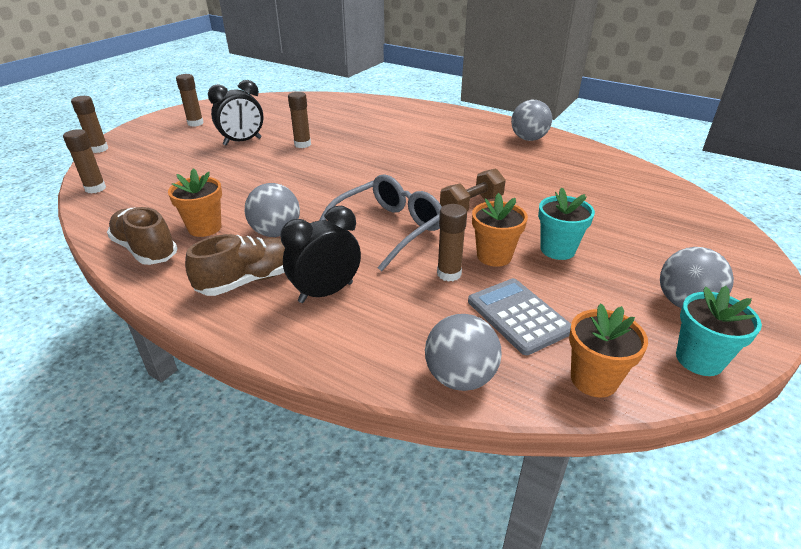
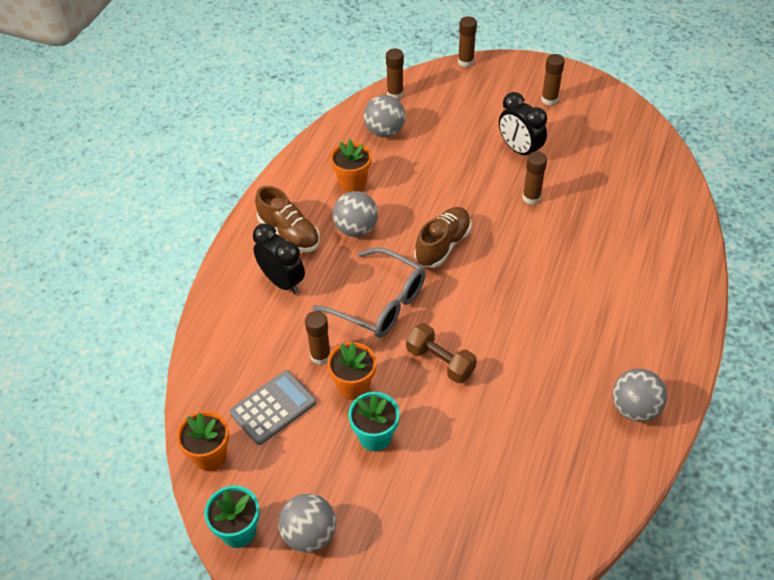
camera: 80 degrees right, 15 degrees up
brown shoe [107,207,177,265] -> brown shoe moved to [414,207,471,268]
grey ball [425,314,502,391] -> grey ball moved to [364,95,405,137]

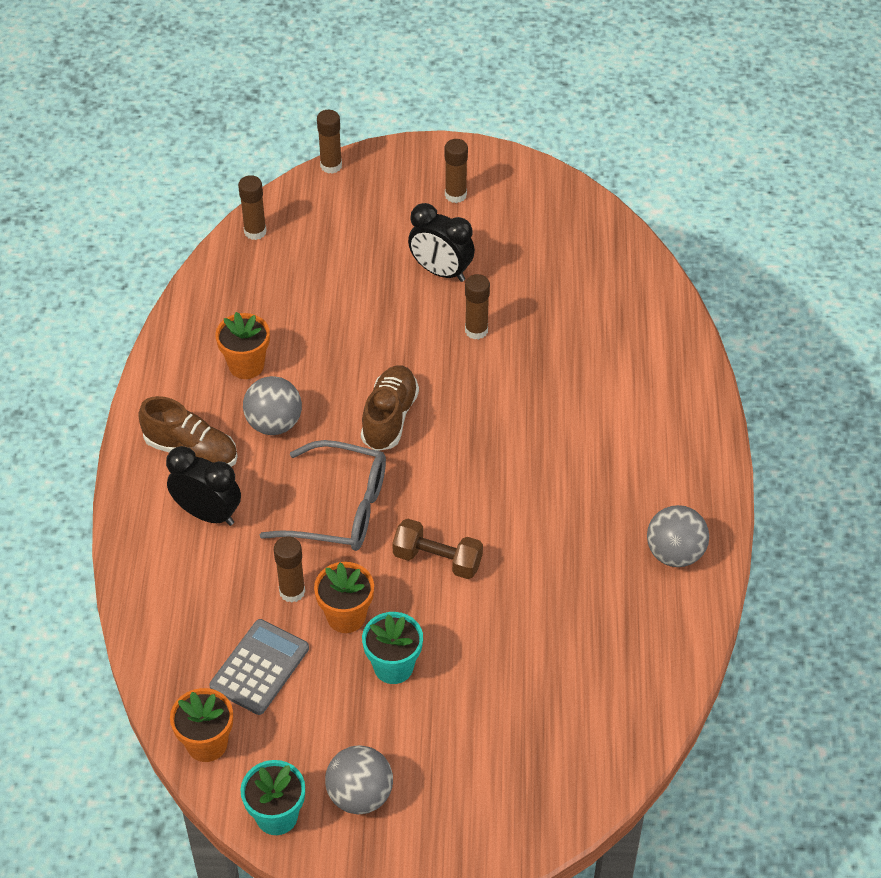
camera: 20 degrees left, 0 degrees up
grey ball [364,95,405,137] -> none

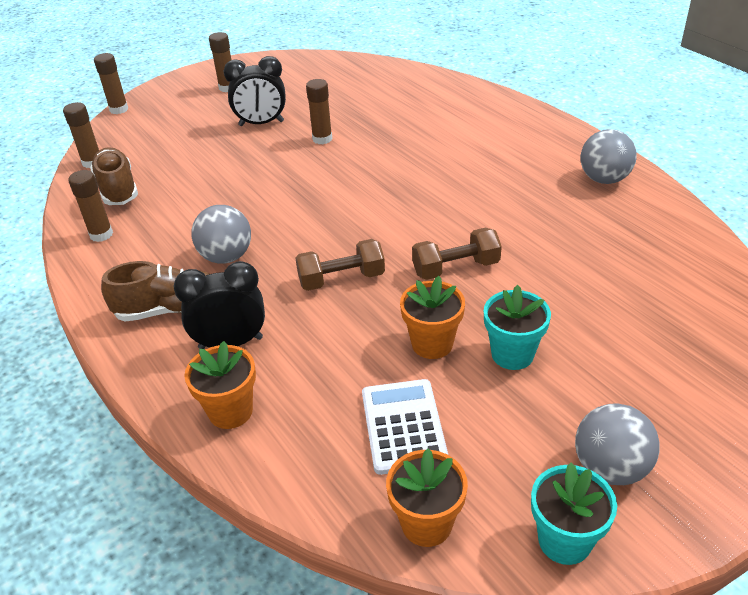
camera: 35 degrees left, 10 degrees down
grey calculator [209,619,309,715] -> white calculator [362,379,448,475]
orange flower pot [215,312,270,379] -> orange flower pot moved to [184,341,256,429]
grey glasses [260,440,386,551] -> brown dumbbell [295,239,385,291]
brown glue stick [274,536,305,603] -> brown glue stick moved to [68,170,113,242]
brown shoe [361,366,419,451] -> brown shoe moved to [90,147,138,205]

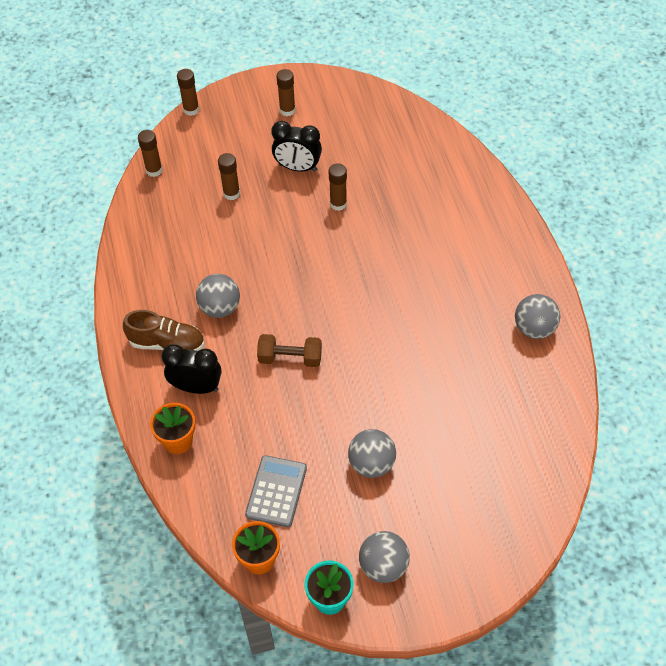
camera: 20 degrees right, 15 degrees up
brown glue stick [68,170,113,242] -> brown glue stick moved to [218,153,240,200]
brown shoe [90,147,138,205] -> none
white calculator [362,379,448,475] -> grey calculator [245,455,307,527]
orange flower pot [400,276,465,359] -> none
brown dumbbell [412,228,502,280] -> none
turquoise flower pot [484,285,551,370] -> grey ball [348,429,396,478]

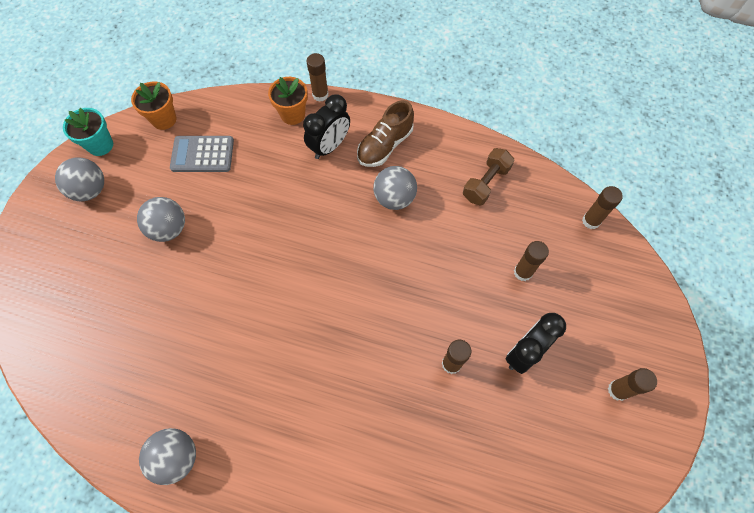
camera: 120 degrees right, 10 degrees up
brown glue stick [177,69,199,116] -> brown glue stick moved to [307,53,329,102]
grey calculator [245,455,307,527] -> grey calculator turned 135 degrees clockwise [170,136,234,172]
brown dumbbell [257,334,322,367] -> brown dumbbell moved to [463,148,514,205]

